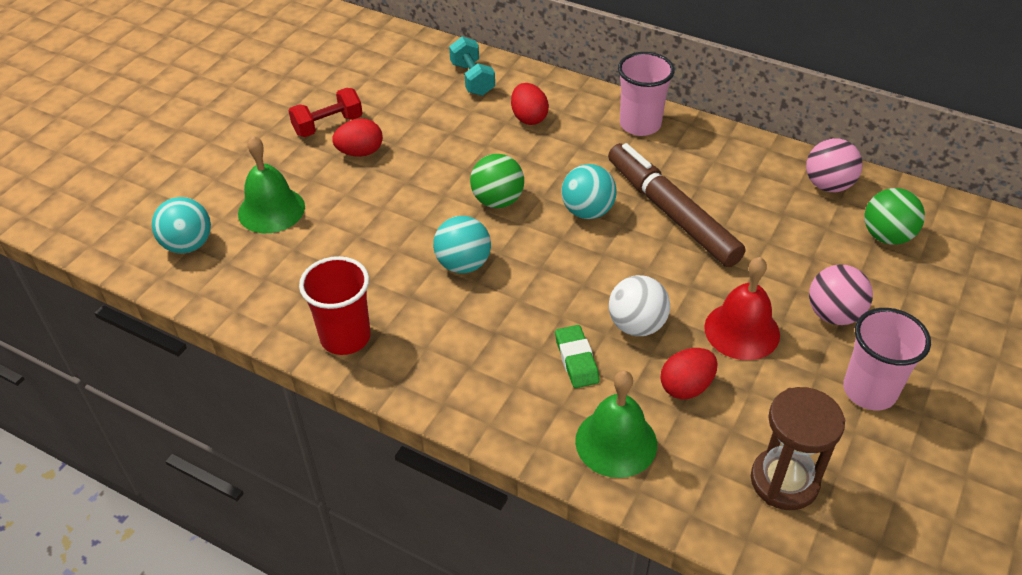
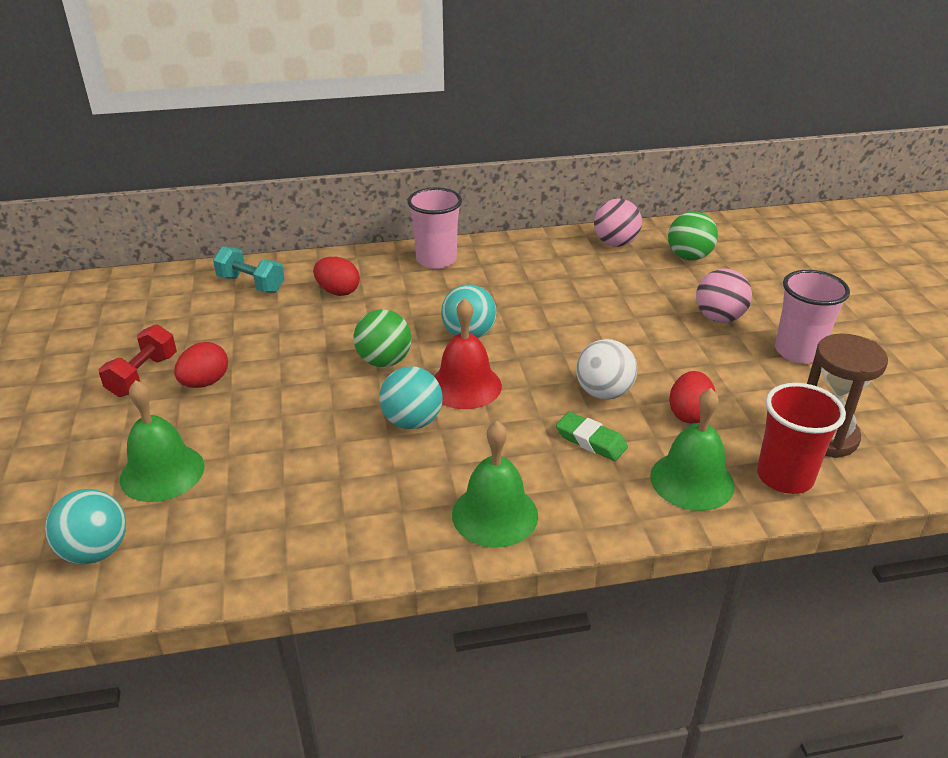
camera: 40 degrees left, 10 degrees down
red cup [299,256,371,355] -> red cup moved to [757,383,846,494]
brown marker [608,143,745,267] -> none
red bell [704,257,780,360] -> red bell moved to [434,298,502,409]
none -> green bell [452,421,538,548]

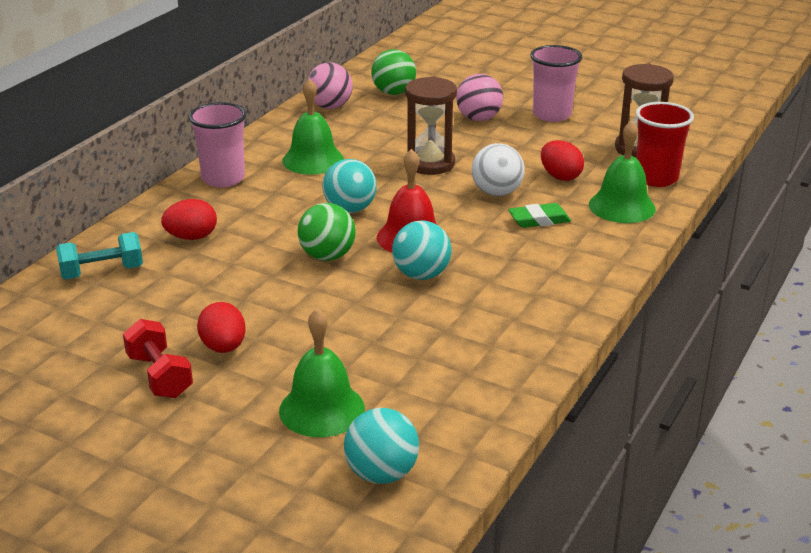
camera: 50 degrees left, 5 degrees down
green bell [452,421,538,548] -> green bell moved to [282,78,344,175]
none -> brown hourglass [405,76,457,175]

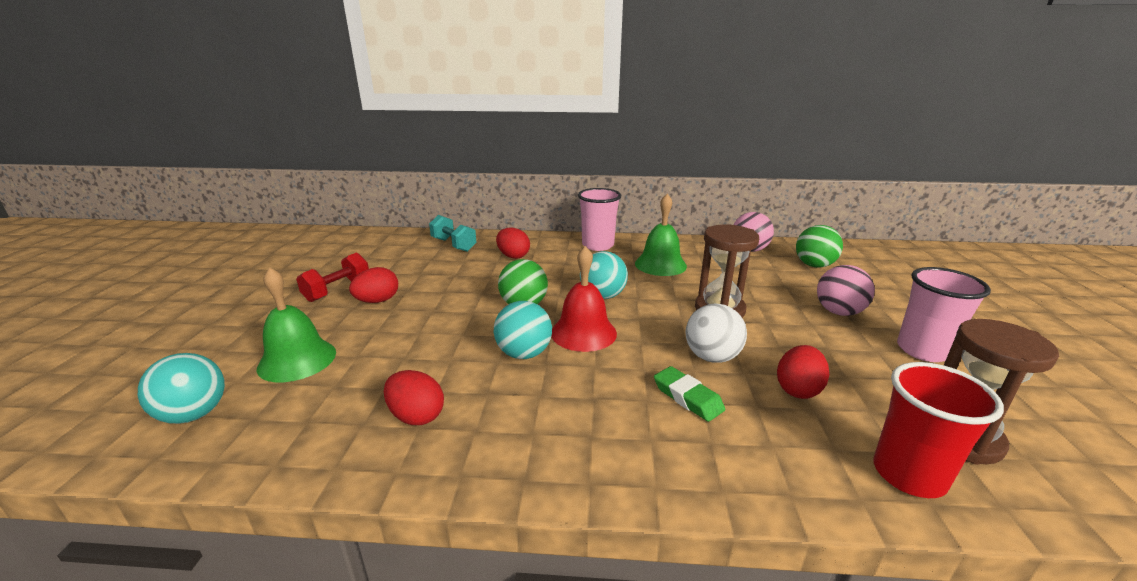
camera: 65 degrees right, 5 degrees down
green bell [589,121,656,223] -> none
none -> red egg [384,370,444,425]

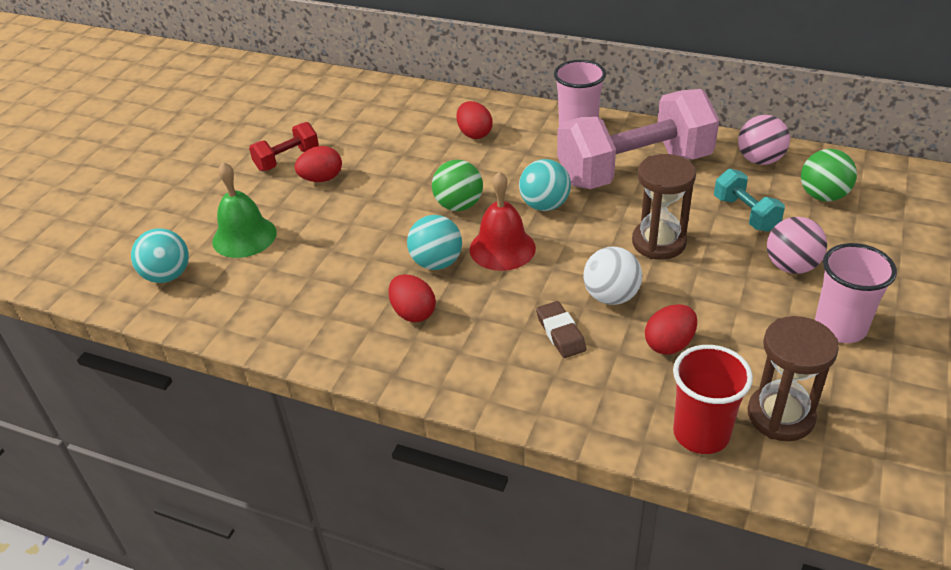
camera: 20 degrees right, 15 degrees up
red egg [384,370,444,425] -> red egg moved to [388,274,436,323]
turquoise dumbbell [429,215,476,252] -> turquoise dumbbell moved to [714,169,785,232]
green bell [635,194,687,276] -> pink dumbbell [557,89,719,189]
green eraser [654,366,725,422] -> brown eraser [536,301,586,358]

